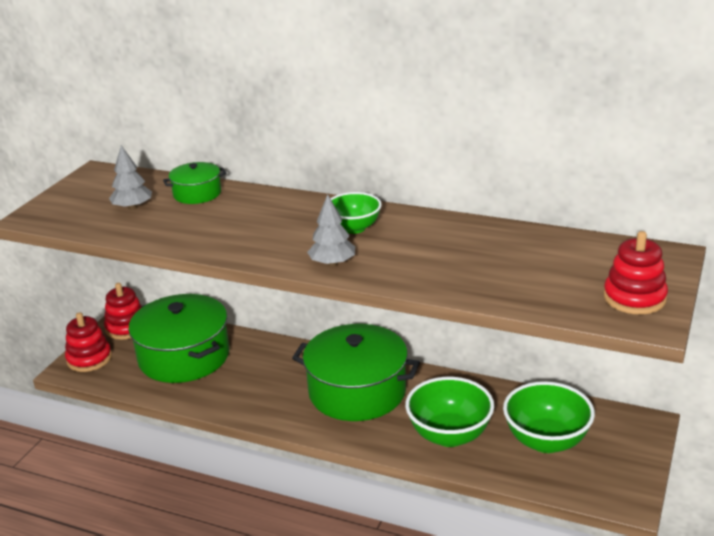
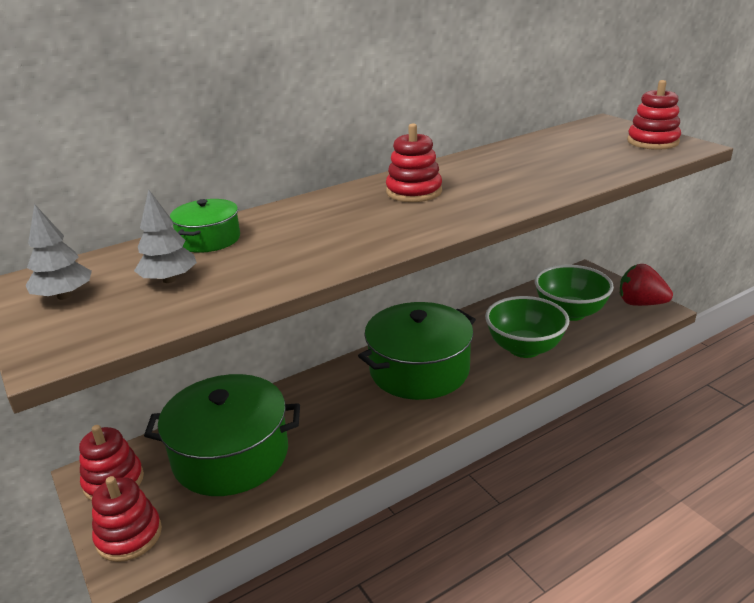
camera: 55 degrees left, 0 degrees up
grey tree [307,194,355,266] -> grey tree moved to [25,204,92,300]
green bowl [330,192,382,234] -> red stacking toy [386,123,442,202]
none -> red strawberry [620,264,673,306]

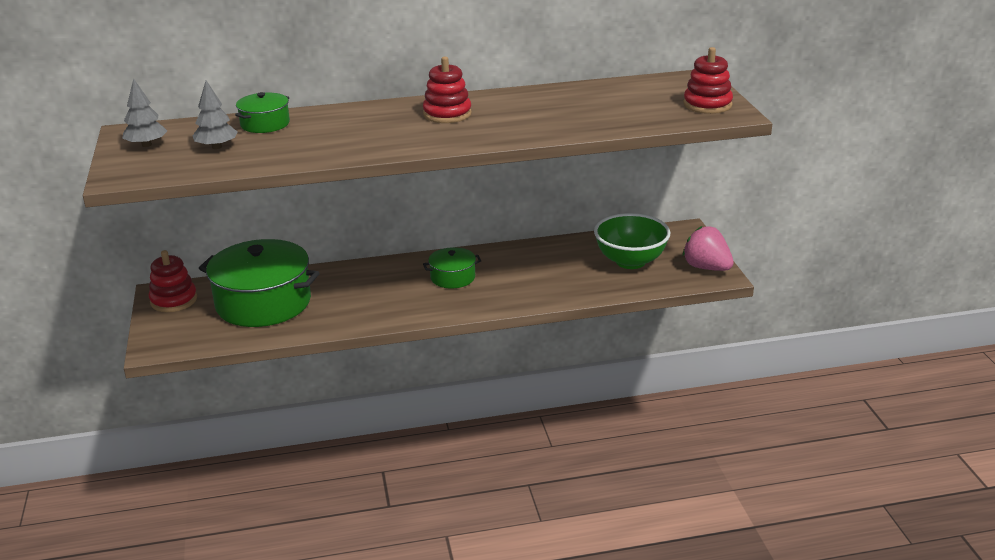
camera: 20 degrees right, 0 degrees up
red stacking toy [92,476,162,562] -> none
green pot [358,302,476,400] -> green pot [423,247,481,288], size x0.49
green bowl [485,296,569,358] -> none
red strawberry [620,264,673,306] -> pink strawberry [683,226,734,271]

